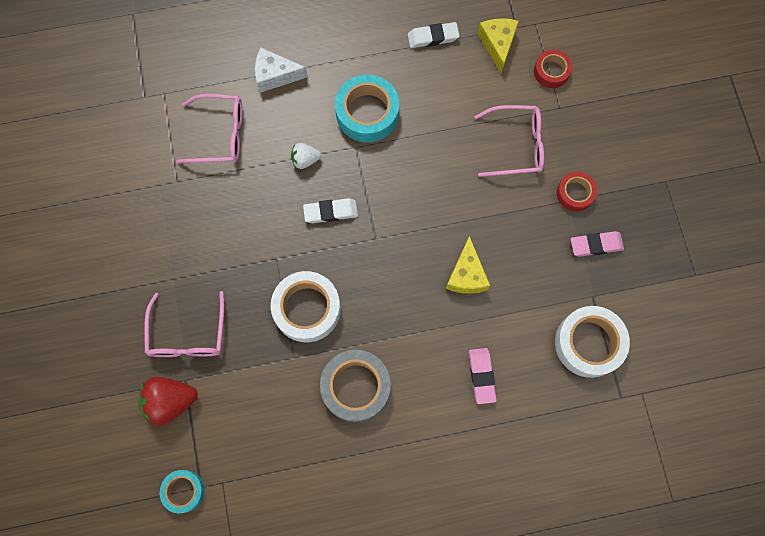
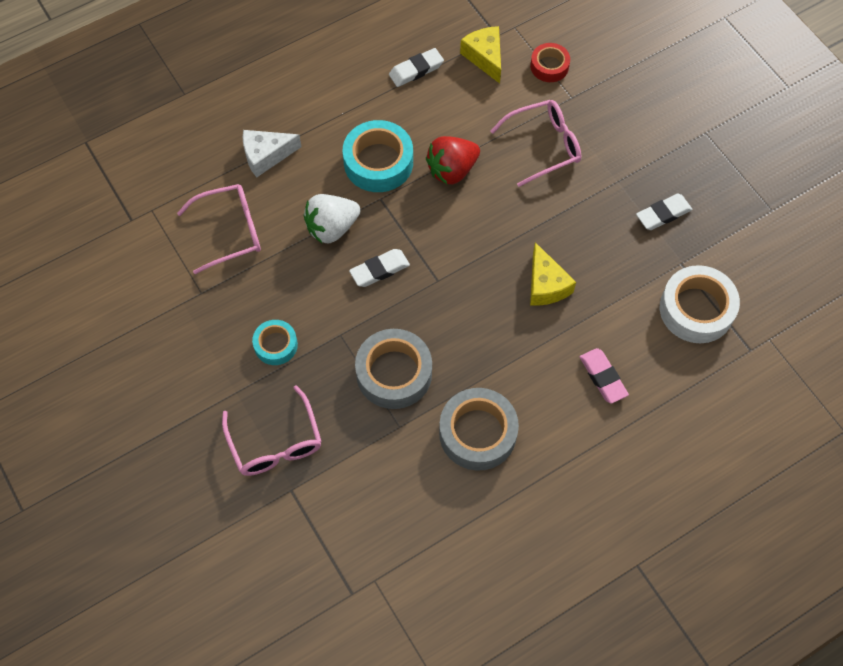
camera: 20 degrees left, 10 degrees down
red strawberry [138,377,198,426] -> red strawberry moved to [426,136,480,184]
turquoise tape [160,470,205,513] -> turquoise tape moved to [252,320,298,365]
white tape [271,271,341,342] -> grey tape [355,329,432,409]
white strawberry [291,143,321,169] -> white strawberry [304,194,360,243], size x1.71
red tape [557,172,597,212] -> none
pink eraser [571,231,624,257] -> white eraser [636,194,692,230]

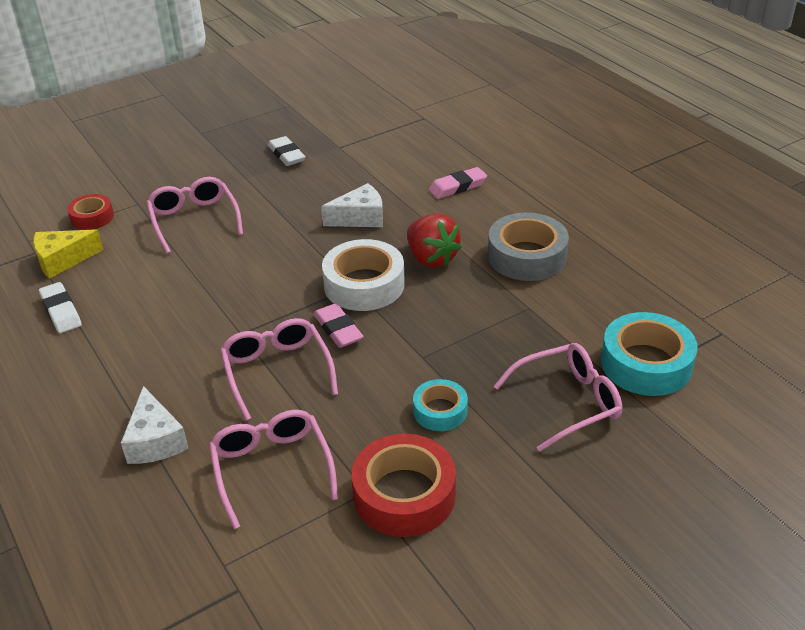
camera: 90 degrees left, 25 degrees down
white strawberry [304,194,360,243] -> pink glasses [220,318,338,421]
turquoise tape [343,120,413,192] -> turquoise tape moved to [601,312,698,396]
white eraser [349,249,410,287] -> pink eraser [313,303,364,348]
grey tape [355,329,432,409] -> none
red strawberry [426,136,480,184] -> red strawberry moved to [407,213,462,268]
yellow cheese [530,242,576,306] -> white cheese [321,183,383,227]
white tape [660,265,740,343] -> white tape moved to [322,239,405,311]
none -> red tape [352,434,456,537]

